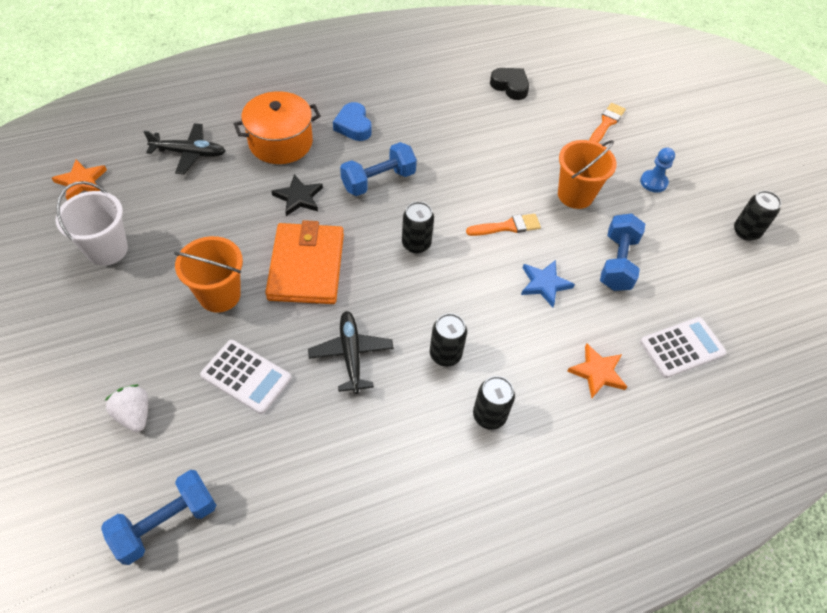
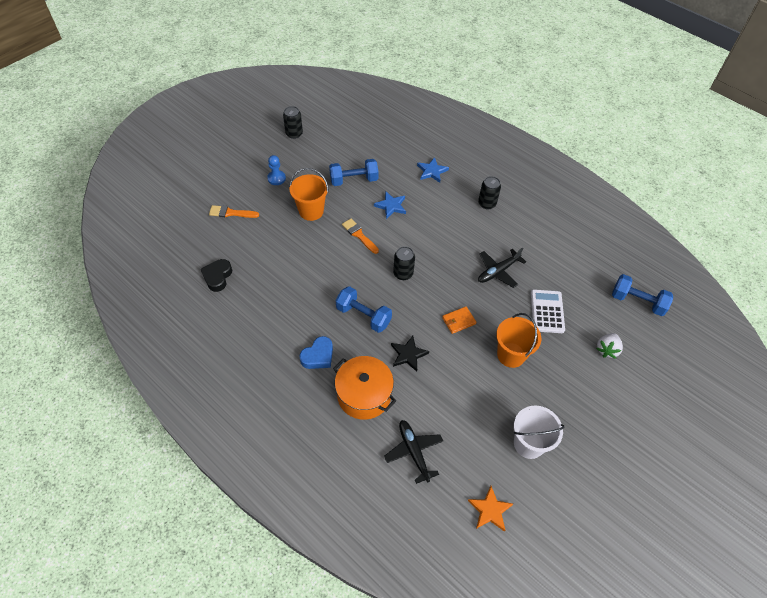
camera: 115 degrees left, 0 degrees up
orange wallet [265,220,344,304] -> orange wallet [442,306,476,334], size x0.46
black can [430,313,467,366] -> none
orange star [567,344,627,398] -> blue star [417,157,449,183]
white calculator [640,317,727,378] -> none

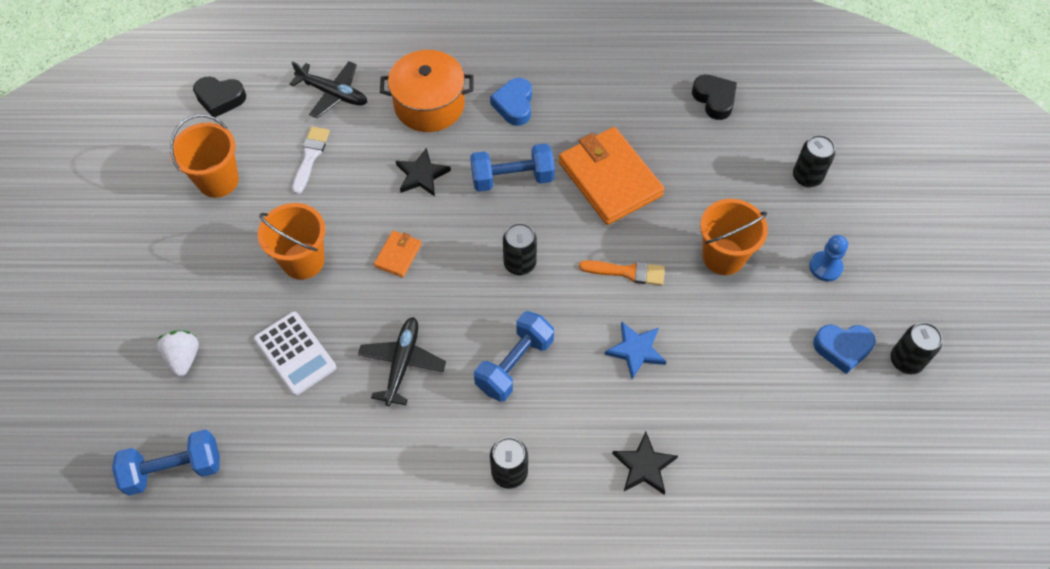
camera: 140 degrees right, 5 degrees up
orange brush [209,205,259,218] -> black can [793,135,835,187]
blue dumbbell [329,159,379,186] -> blue dumbbell moved to [474,311,554,402]
blue star [417,157,449,183] -> black star [612,432,678,494]
orange star [468,486,513,532] -> black heart [193,77,246,117]
white bucket [514,406,565,459] -> orange bucket [170,114,239,198]
none -> white brush [292,127,330,194]
none -> orange wallet [559,127,665,225]
none -> blue heart [813,325,876,374]

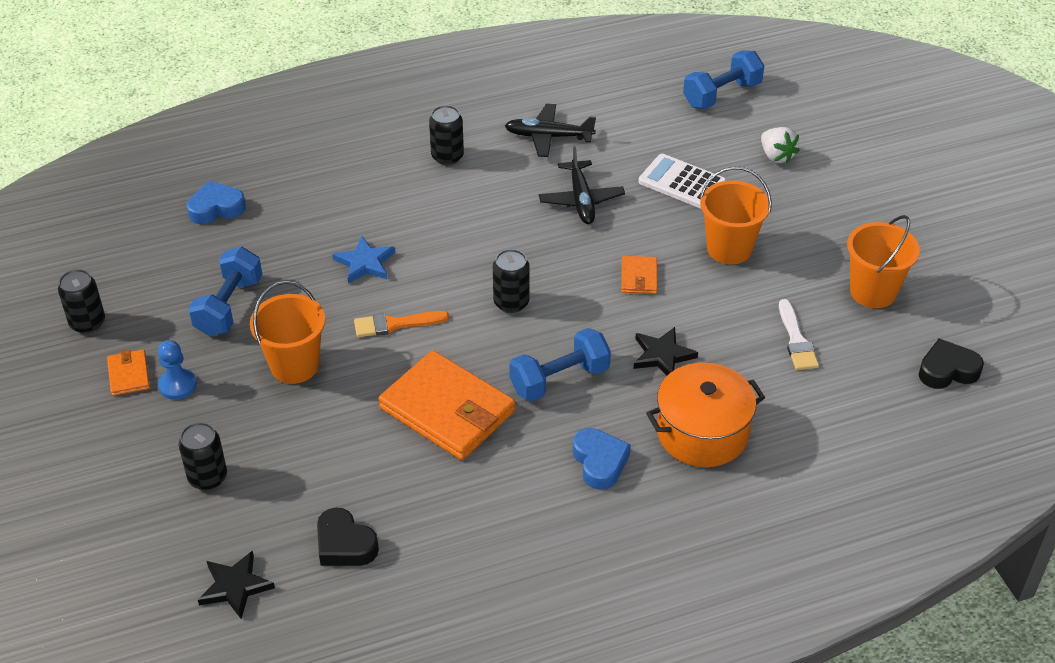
camera: 160 degrees right, 15 degrees down
black plane [290,61,367,118] -> black plane moved to [505,104,596,157]
blue dumbbell [474,311,554,402] -> blue dumbbell moved to [188,247,262,336]
black star [612,432,678,494] -> black star moved to [198,551,275,619]
blue heart [813,325,876,374] -> blue heart moved to [187,181,246,224]
none -> orange wallet [107,349,150,396]

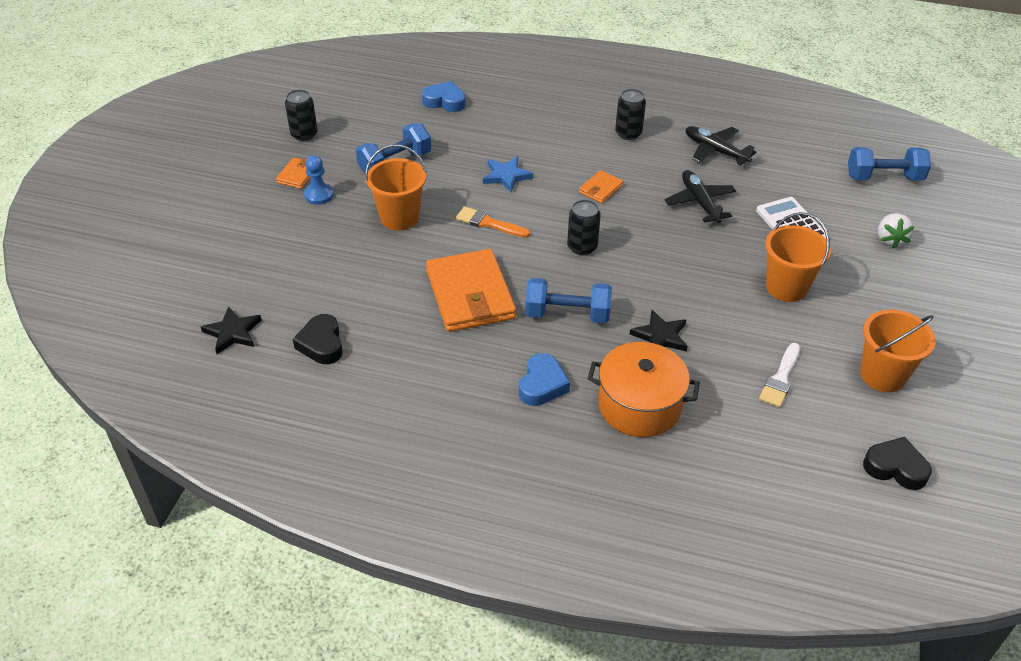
camera: 35 degrees right, 0 degrees up
black can [179,422,227,490] -> none
black plane [539,146,625,224] -> black plane turned 135 degrees clockwise [665,170,736,223]
orange wallet [622,256,658,294] -> orange wallet moved to [579,170,624,203]

